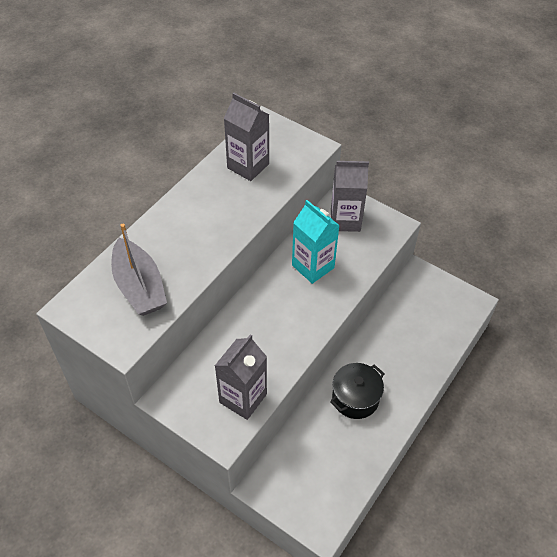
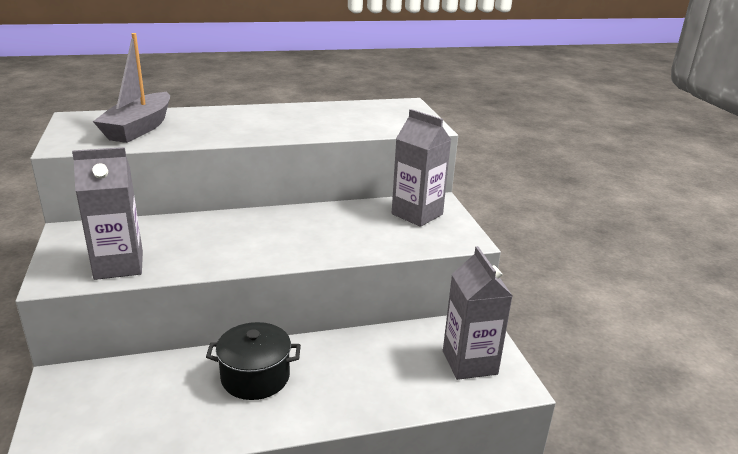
camera: 40 degrees right, 25 degrees down
grey carton [224,92,269,181] -> grey carton moved to [443,246,513,380]
turquoise carton [292,200,340,284] -> none

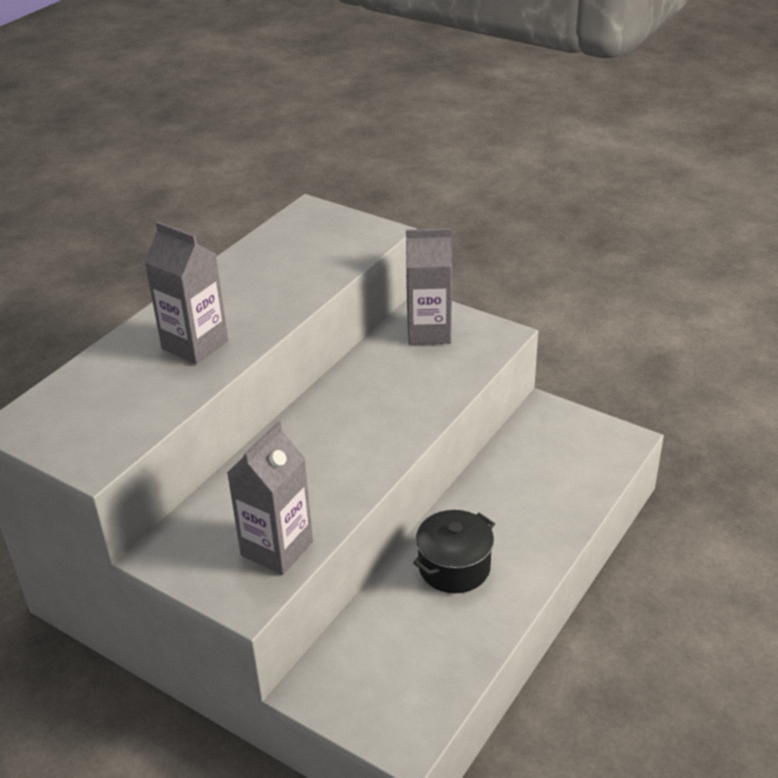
camera: 40 degrees left, 10 degrees up
grey boat [93,33,170,143] -> none
grey carton [443,246,513,380] -> grey carton moved to [144,221,228,364]

